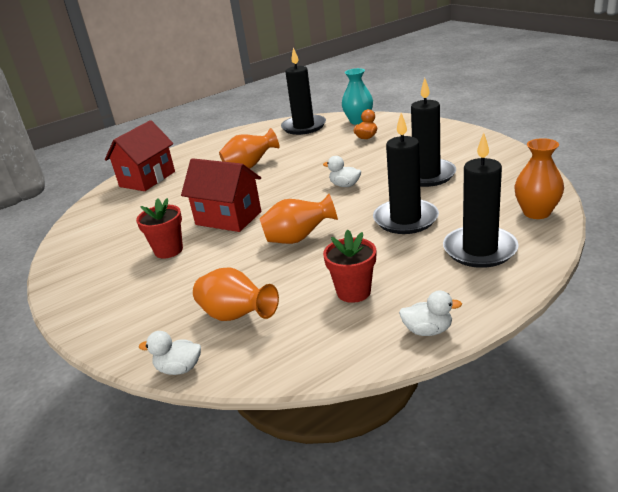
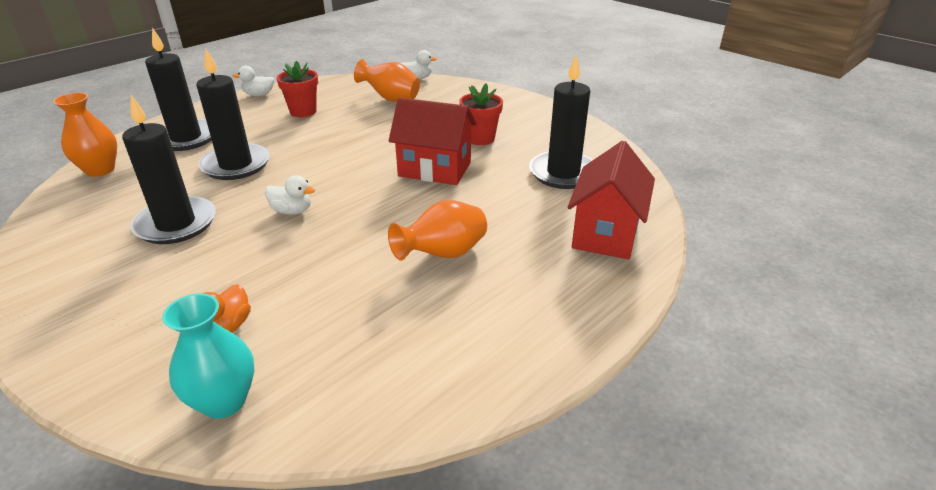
camera: 165 degrees right, 5 degrees up
orange vase [260,194,338,244] -> none
black candle [281,48,326,135] -> black candle moved to [529,55,593,189]

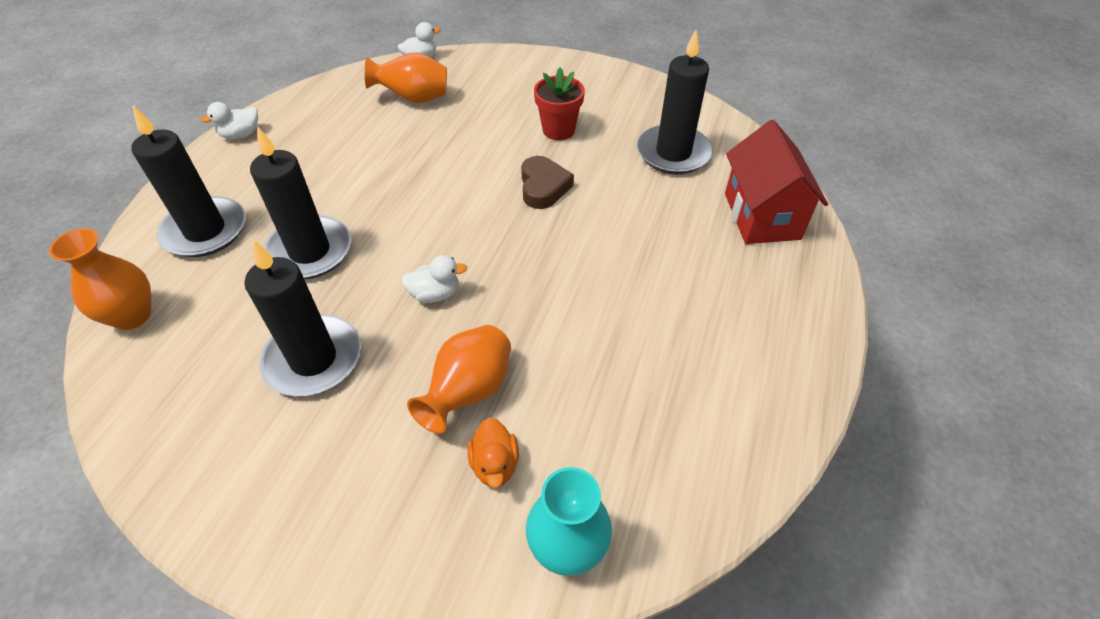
camera: 25 degrees left, 15 degrees up
red flower pot [277,60,318,117] -> none
orange vase [388,200,487,261] -> orange vase moved to [407,325,511,434]
red house [389,97,476,185] -> brown heart [521,156,574,209]

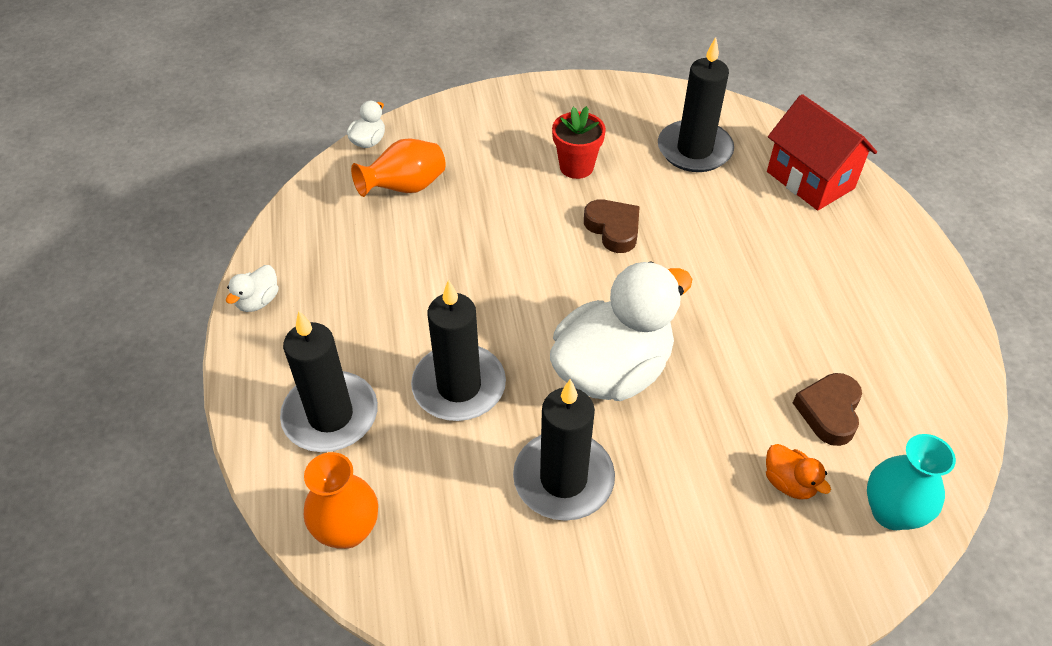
camera: 30 degrees left, 0 degrees up
white duck [401,255,467,303] -> white duck [550,261,692,401], size x2.47
orange vase [407,325,511,434] -> none
none -> brown heart [793,373,862,446]

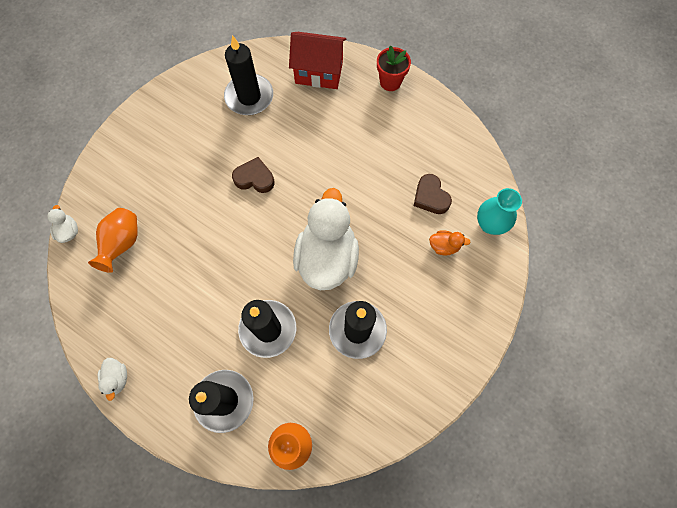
camera: 45 degrees left, 20 degrees up
red flower pot [552,106,606,179] -> red flower pot moved to [377,45,411,91]

